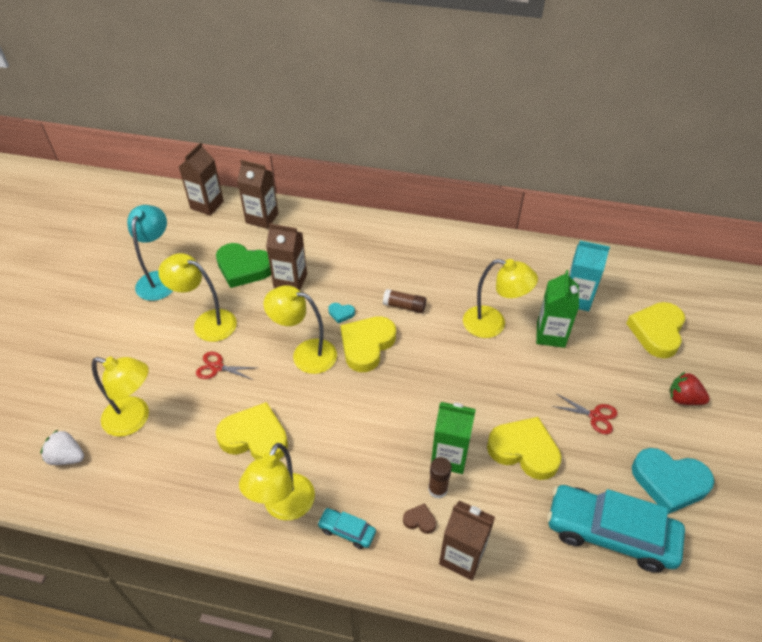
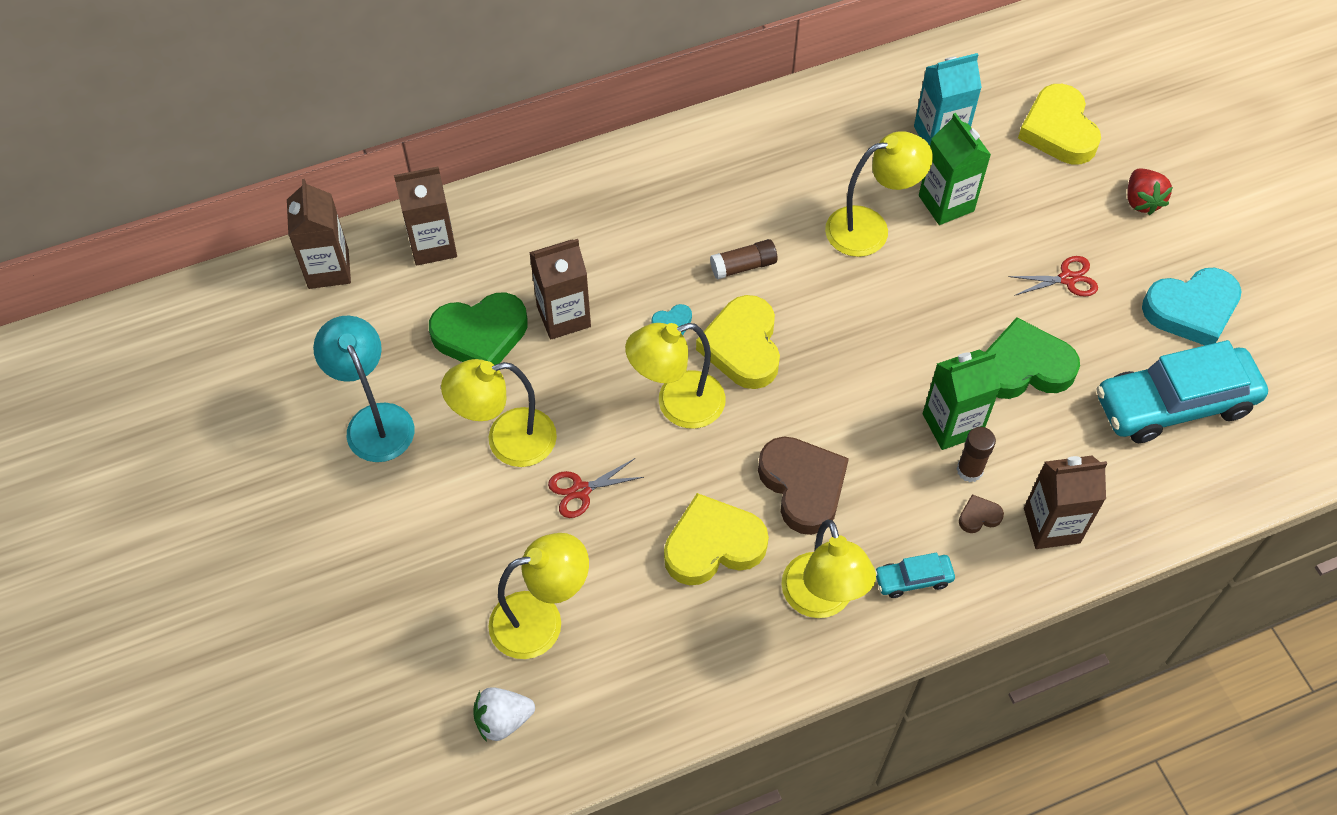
camera: 35 degrees left, 10 degrees up
yellow heart [487,417,561,480] -> green heart [985,317,1080,399]
red strawberry [669,371,710,405] -> red strawberry turned 90 degrees counterclockwise [1127,169,1173,215]
none -> brown heart [758,437,849,535]

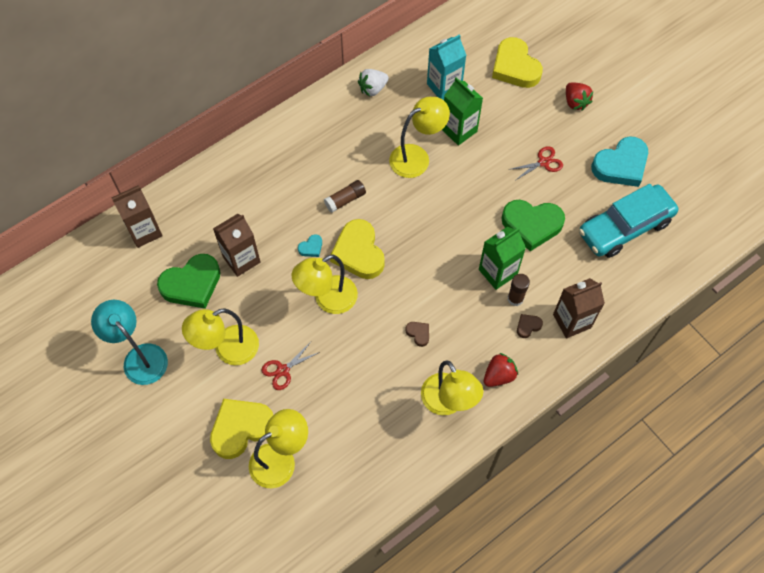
camera: 15 degrees left, 5 degrees up
brown carton [287,179,351,289] -> none
white strawberry [473,687,535,742] -> white strawberry moved to [358,69,389,96]
yellow heart [664,493,769,585] -> yellow heart moved to [210,399,273,459]
brown heart [758,437,849,535] -> brown heart [405,322,429,347], size x0.43
turquoise car [875,553,955,598] -> red strawberry [484,353,518,387]
green heart [985,317,1080,399] -> green heart turned 150 degrees counterclockwise [502,200,565,251]

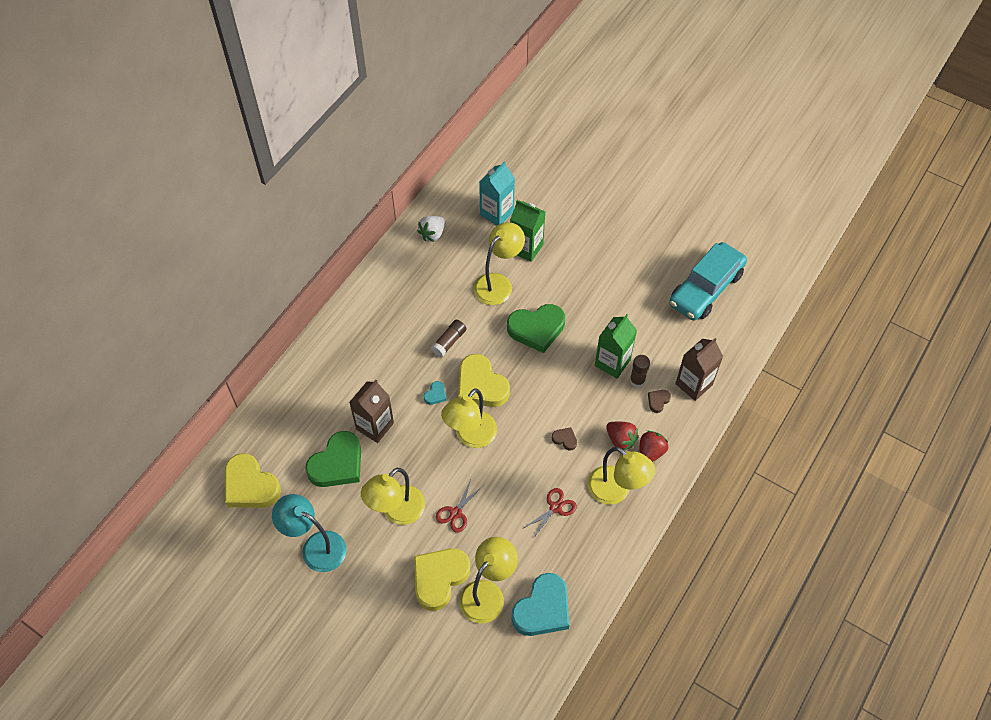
camera: 20 degrees left, 5 degrees down
brown carton [111,186,163,248] -> none
yellow heart [492,37,543,88] -> yellow heart moved to [225,453,281,508]
green heart [502,200,565,251] -> green heart moved to [507,304,565,353]
red scissors [508,146,563,180] -> red scissors moved to [524,488,577,539]
red strawberry [566,82,593,111] -> red strawberry moved to [606,422,639,451]
turquoise heart [591,136,648,187] -> turquoise heart moved to [512,573,570,636]

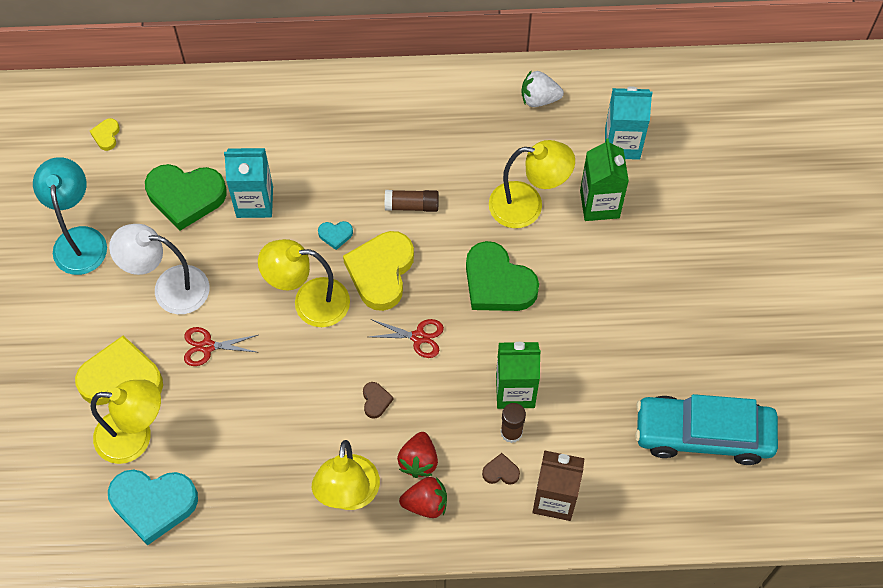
camera: 55 degrees right, 5 degrees up
yellow heart [225,453,281,508] -> yellow heart [90,118,120,151], size x0.43
brown carton [349,380,394,443] -> turquoise carton [224,148,273,218]
yellow lamp [361,468,425,525] -> white lamp [109,224,210,314]
red scissors [524,488,577,539] -> red scissors moved to [369,319,444,358]

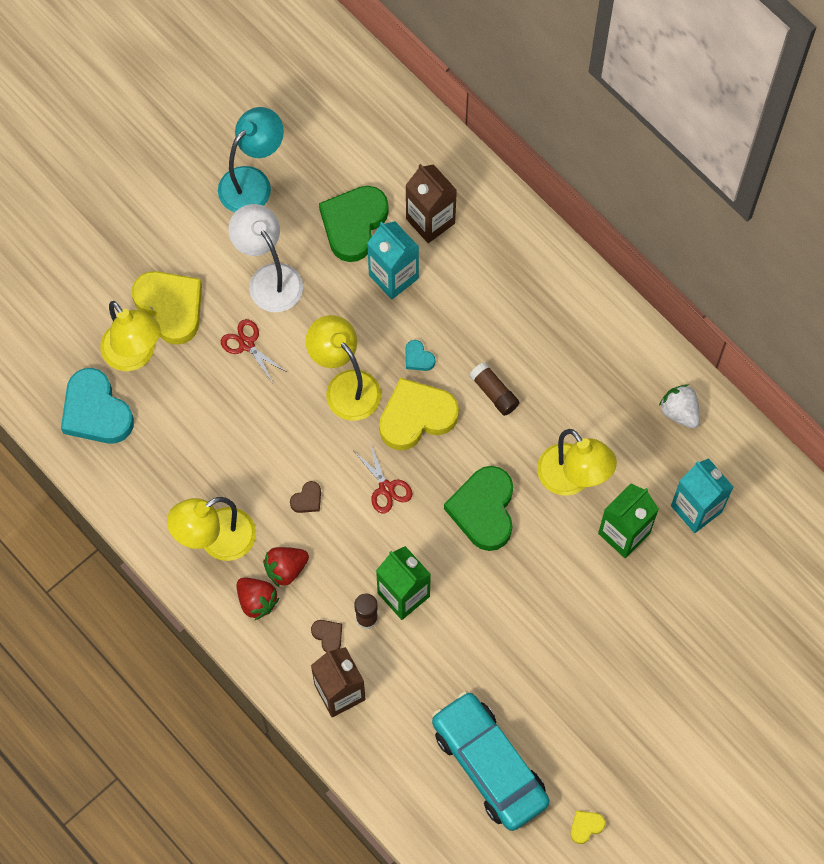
camera: 50 degrees right, 5 degrees up
yellow heart [90,118,120,151] -> yellow heart moved to [570,810,606,844]
green heart [145,164,227,231] -> green heart turned 60 degrees clockwise [319,186,389,262]
none -> brown carton [405,164,457,243]

